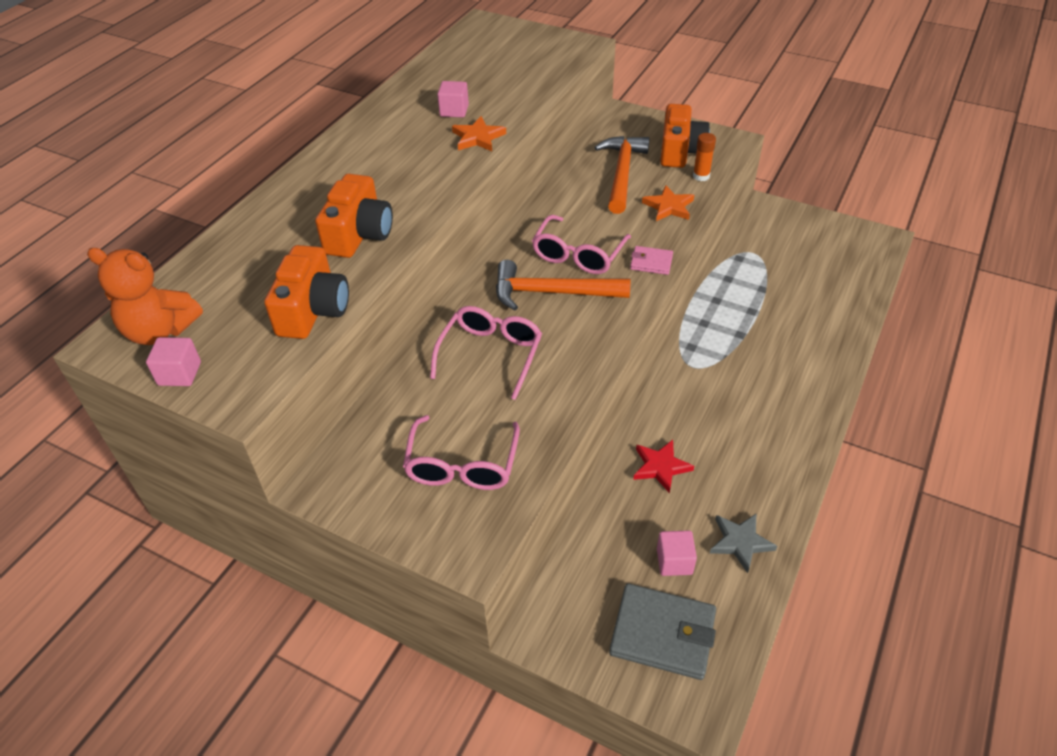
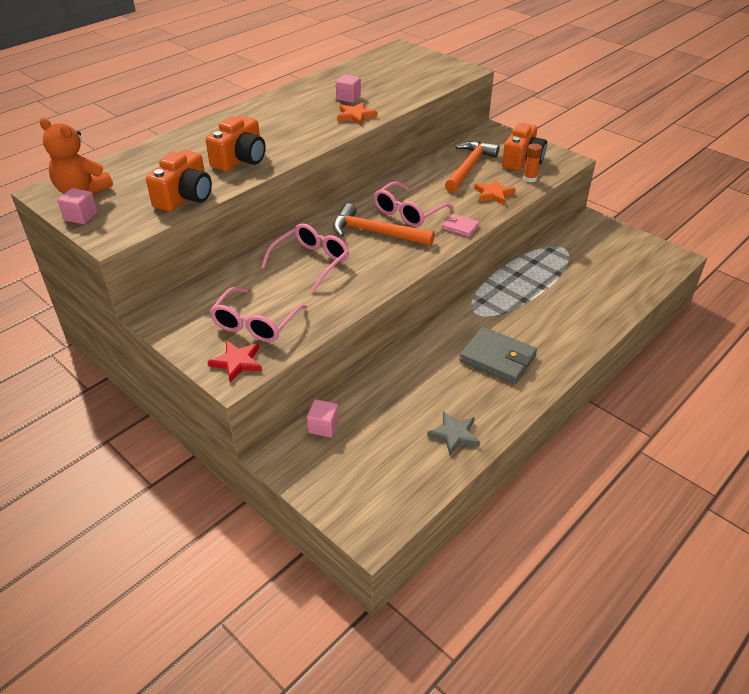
camera: 15 degrees right, 5 degrees down
grey wallet [609,584,716,680] -> grey wallet moved to [459,327,537,384]
red star [633,440,694,493] -> red star moved to [207,341,262,382]
pink cube [657,531,697,576] -> pink cube moved to [307,399,339,438]

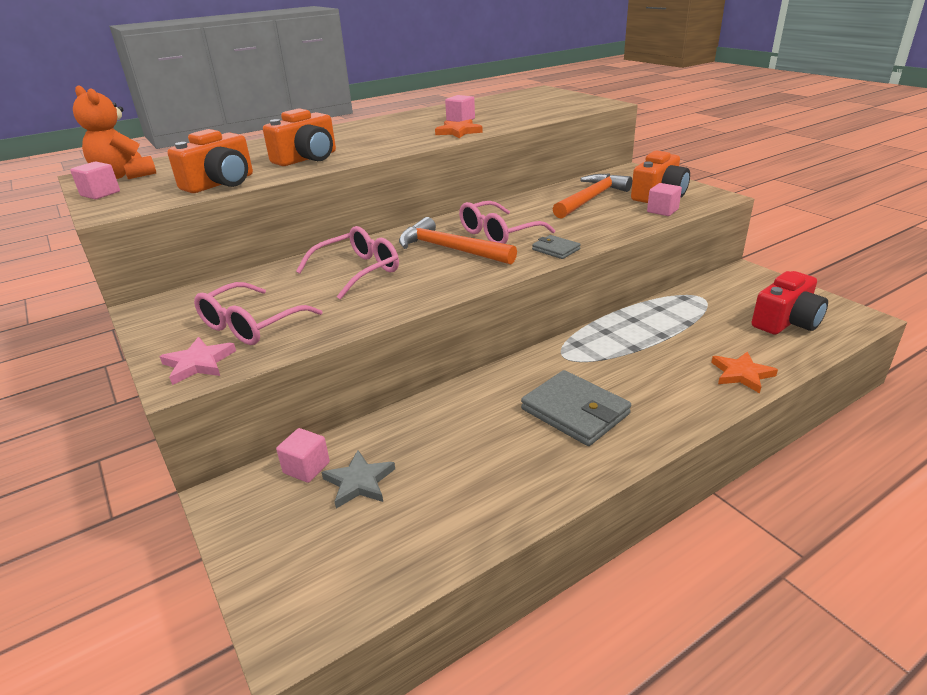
camera: 15 degrees right, 10 degrees down
red star [207,341,262,382] -> pink star [159,337,236,385]
grey star [427,411,480,455] -> grey star moved to [322,450,395,509]
pink wallet [442,214,479,237] -> grey wallet [532,235,581,259]
orange star [474,179,516,205] -> orange star moved to [711,352,778,393]
orange glue stick [523,143,542,183] -> pink cube [647,183,682,216]
none -> red camera [752,271,828,335]

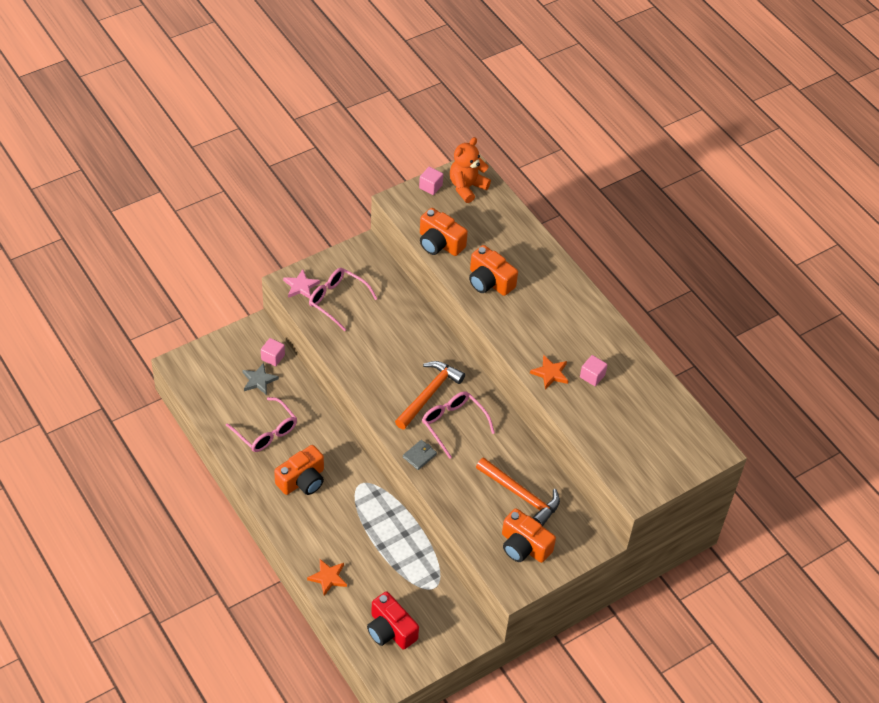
camera: 85 degrees right, 20 degrees up
pink glasses [296,226,399,300] -> pink glasses moved to [226,397,297,452]
grey wallet [521,370,631,446] -> orange camera [274,445,324,495]
pink cube [647,183,682,216] -> none

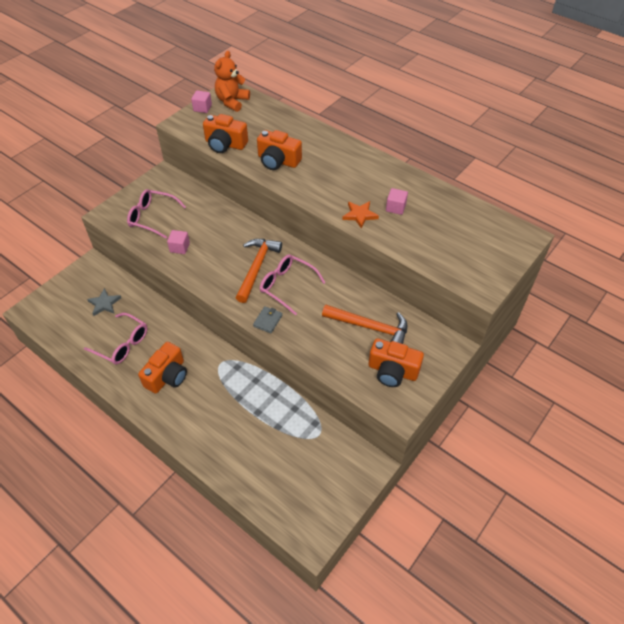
camera: 15 degrees left, 0 degrees up
pink cube [261,338,285,366] -> pink cube moved to [167,230,190,254]
pink star [283,269,320,299] -> none
orange star [307,559,347,596] -> none
red camera [367,591,419,649] -> none

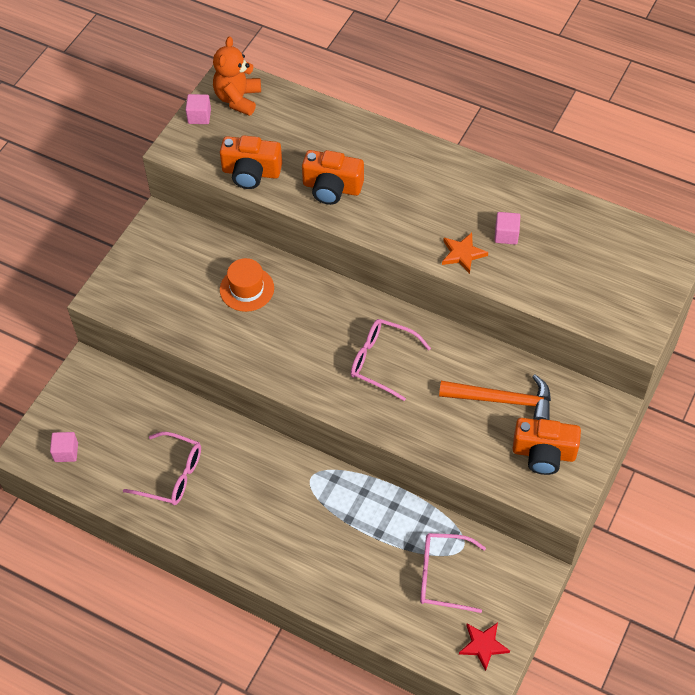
camera: 10 degrees left, 5 degrees up
grey star [87,288,121,316] -> none
pink glasses [127,189,186,239] -> pink glasses moved to [420,533,486,613]
orange camera [138,342,187,394] -> none
pink cube [167,230,190,254] -> pink cube moved to [50,432,78,462]
orange hammer [236,239,282,303] -> none
grey wallet [253,306,282,333] -> none
none -> orange hat [220,258,274,312]
none -> red star [459,623,510,671]

